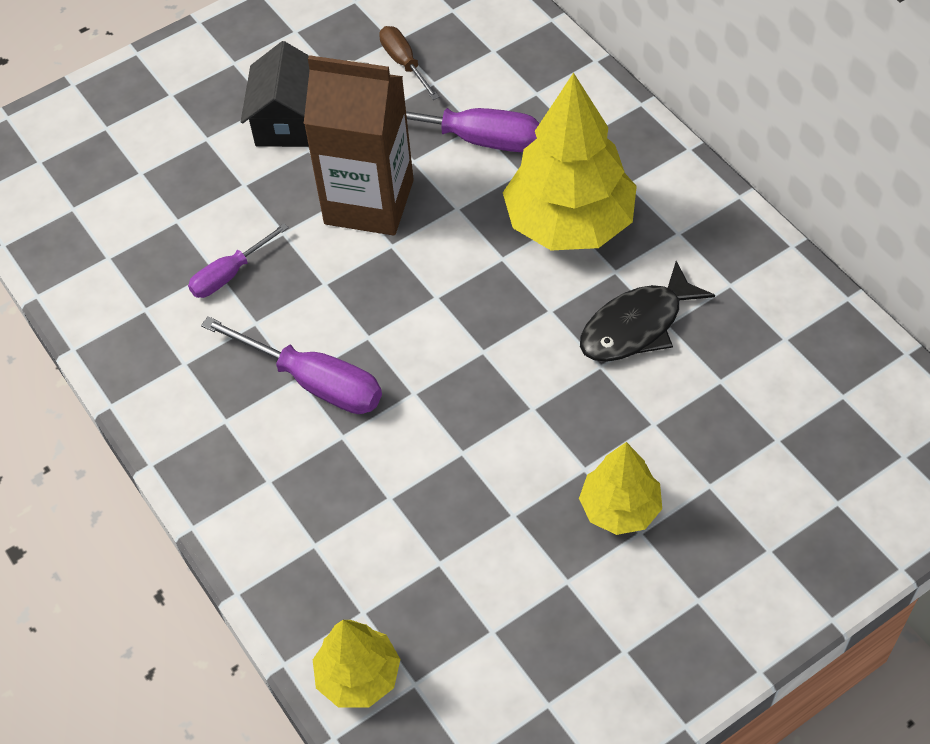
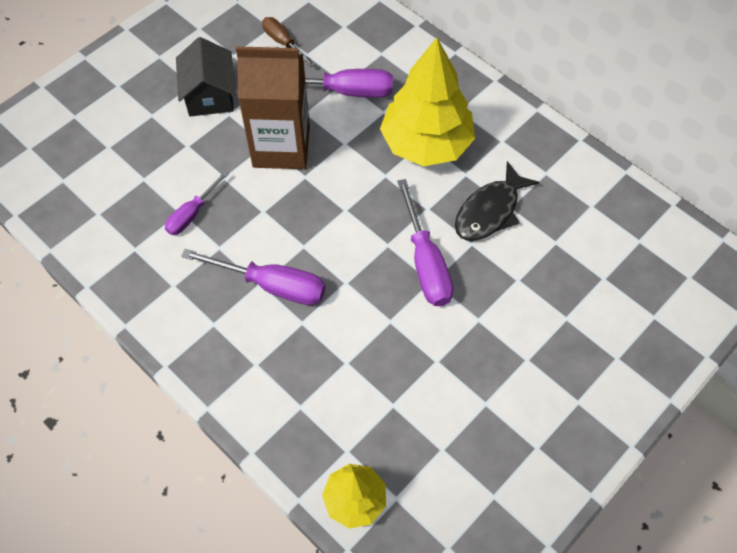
camera: 15 degrees left, 5 degrees up
yellow tree [579,442,662,535] -> none
none -> purple screwdriver [397,179,453,306]

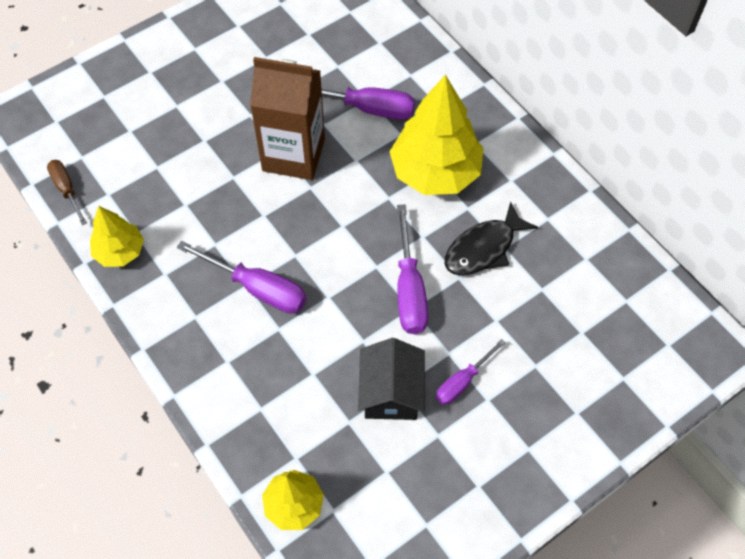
camera: 10 degrees right, 0 degrees up
purple screwdriver [165,171,229,235] -> purple screwdriver moved to [436,339,506,405]
black house [176,37,236,116] -> black house moved to [358,338,425,420]
brown screwdriver [262,17,315,67] -> brown screwdriver moved to [47,160,87,225]
none -> yellow tree [90,206,144,267]

